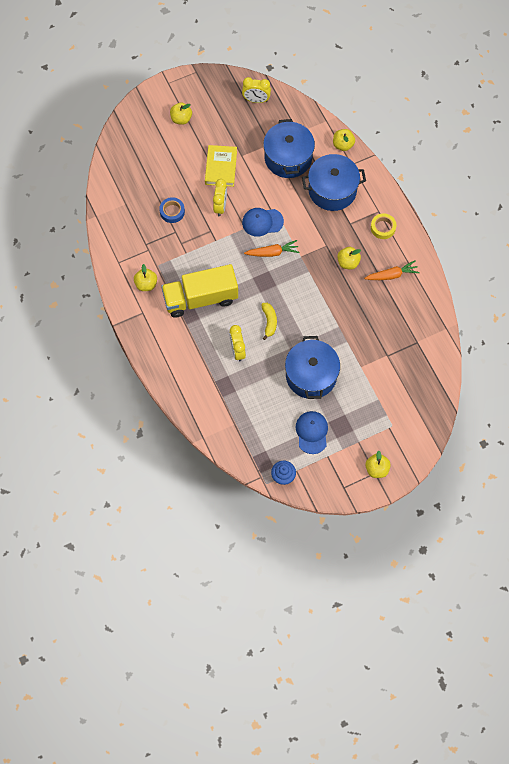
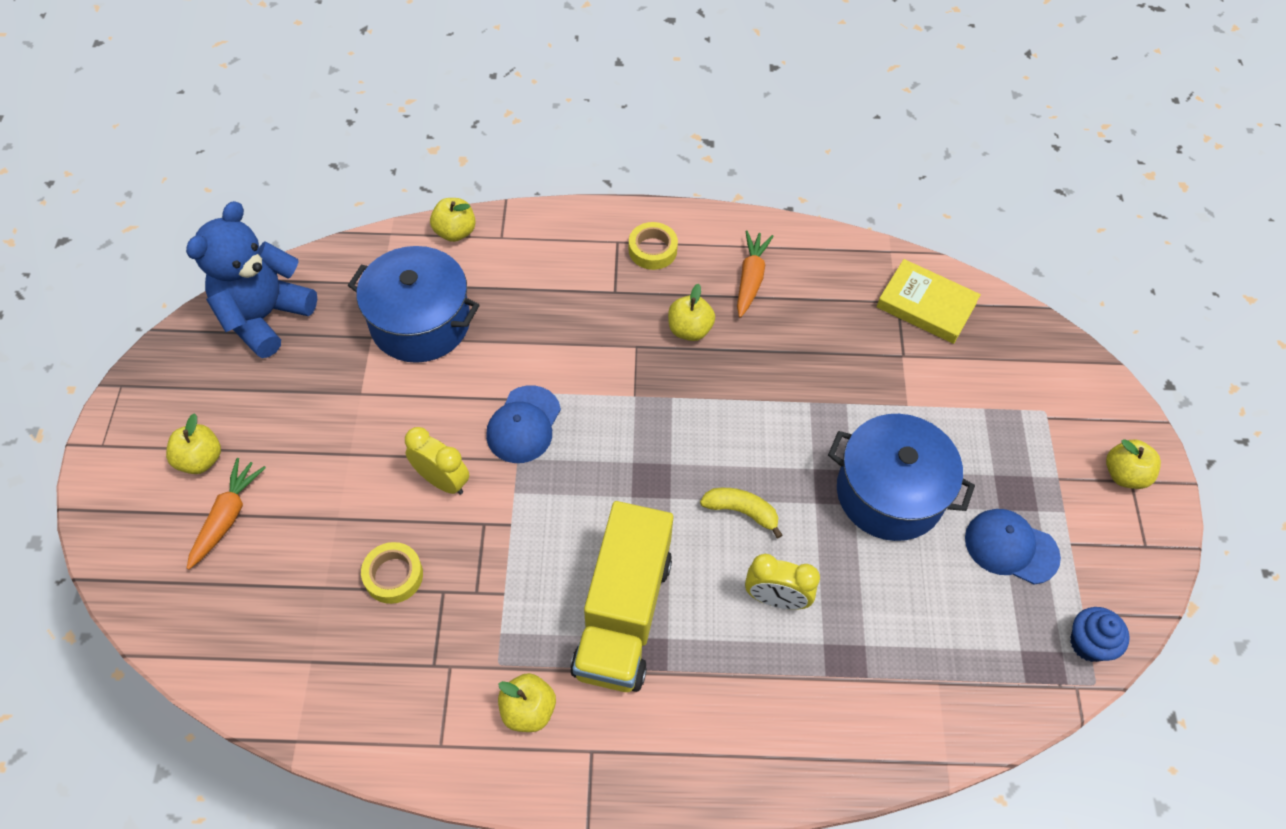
camera: 65 degrees left, 10 degrees down
blue tape [159,197,185,223] -> yellow tape [361,542,423,604]
yellow book [205,145,237,187] -> yellow book moved to [877,259,981,344]
yellow clock [242,77,271,103] -> blue teddy bear [186,201,317,358]
orange carrot [244,240,299,257] -> orange carrot moved to [187,458,266,570]
blue pot [302,154,366,211] -> none

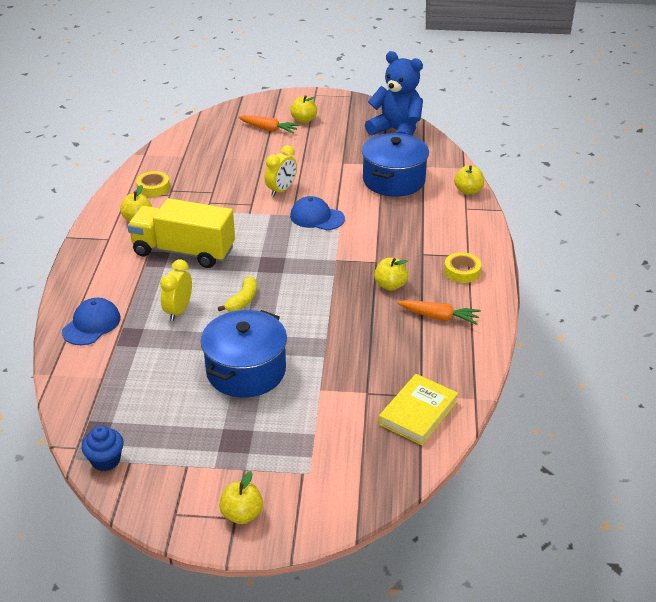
camera: 95 degrees right, 20 degrees down
yellow tape [361,542,423,604] -> yellow tape moved to [136,171,170,197]
blue cap [965,509,1061,584] -> blue cap moved to [62,298,120,345]

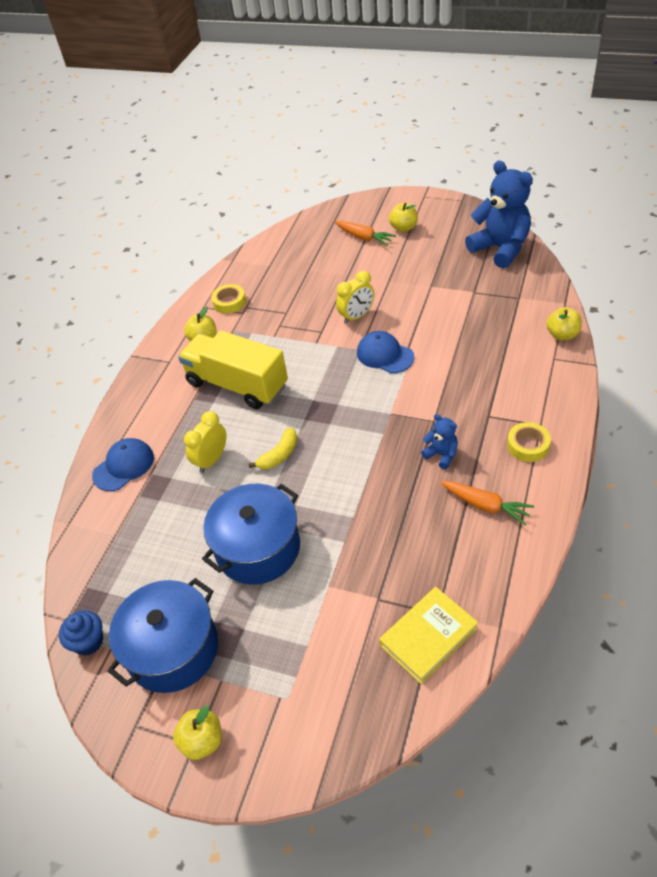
camera: 20 degrees right, 10 degrees up
blue pot [362,133,429,197] -> blue pot moved to [108,578,218,693]
yellow apple [374,258,408,291] -> blue teddy bear [421,414,458,469]

